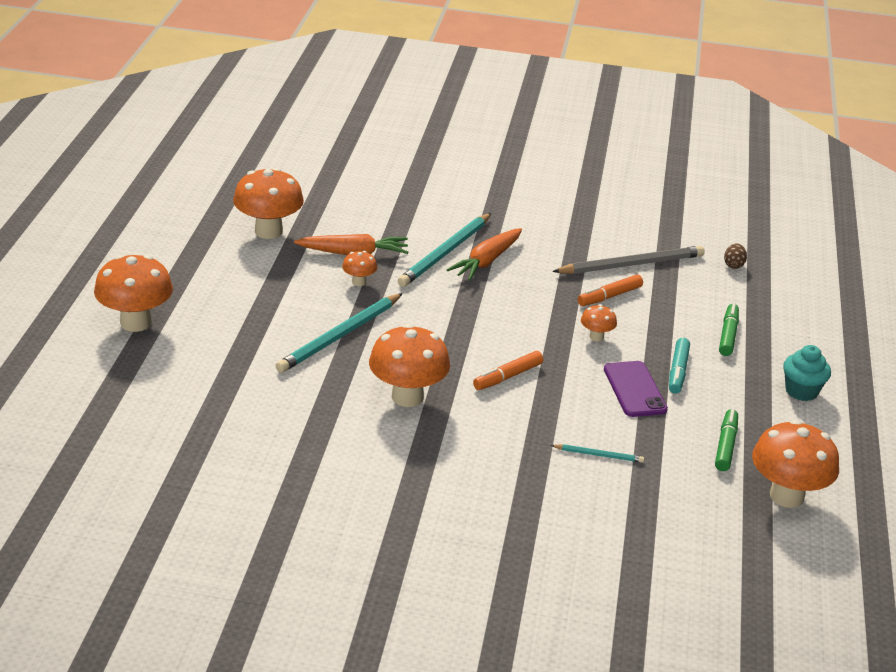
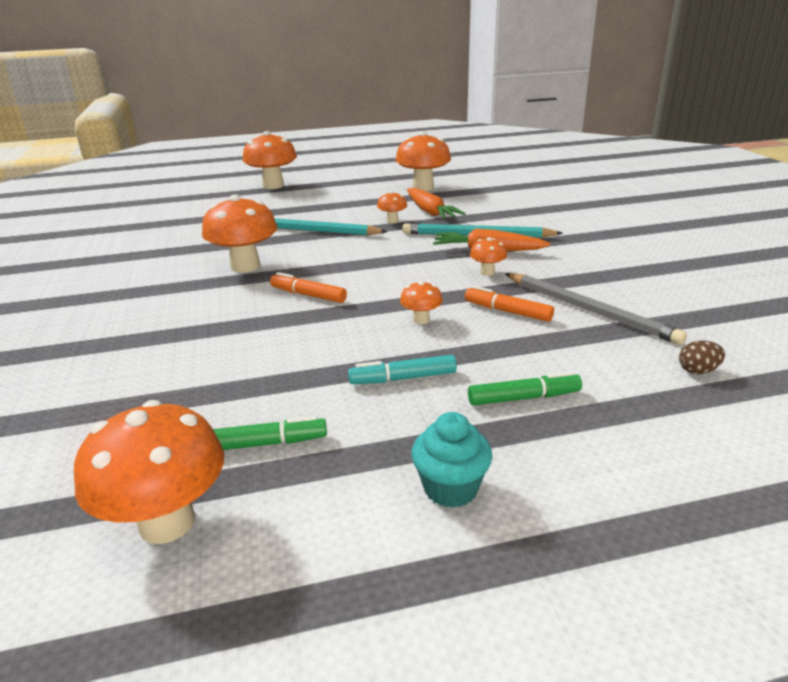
camera: 70 degrees right, 5 degrees down
turquoise pencil [550,444,644,463] -> none
purple phone [604,361,668,417] -> none
none -> orange mushroom [470,237,507,276]

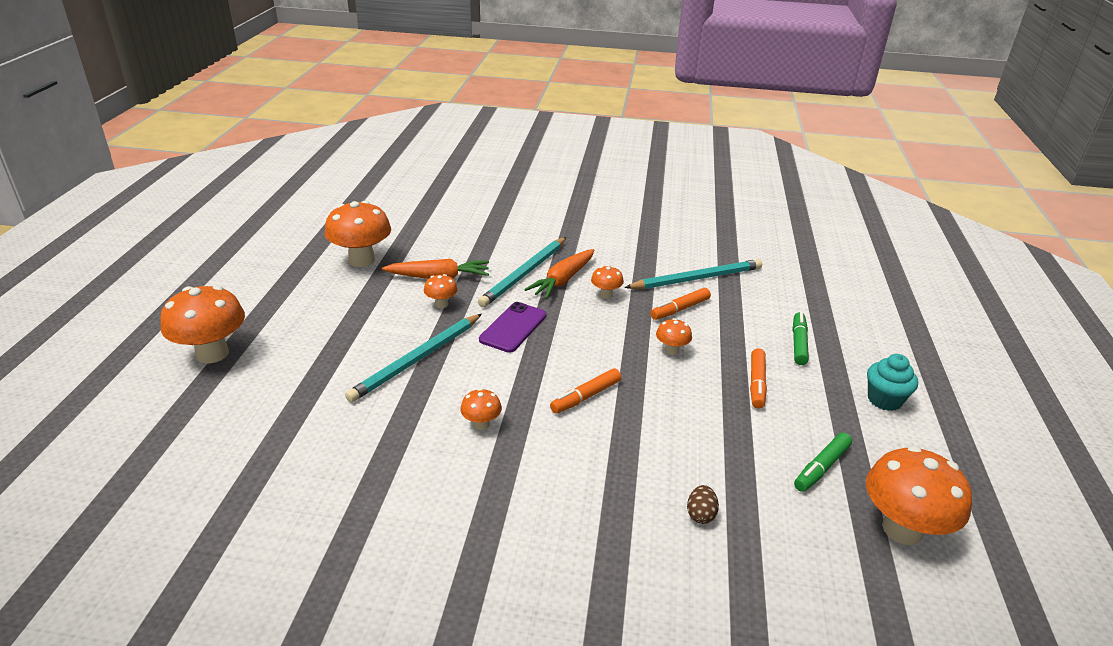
camera: 70 degrees left, 5 degrees up
orange mushroom [202,195,277,273] -> orange mushroom [460,388,502,430], size x0.48
green marker [213,416,327,450] -> green marker turned 150 degrees counterclockwise [794,433,852,492]
turquoise marker [348,355,457,384] -> orange marker [750,349,767,408]
grey pencil [505,273,687,345] -> turquoise pencil [624,259,762,289]
brown egg [679,340,725,374] -> brown egg moved to [687,485,719,524]
none -> purple phone [479,302,547,353]

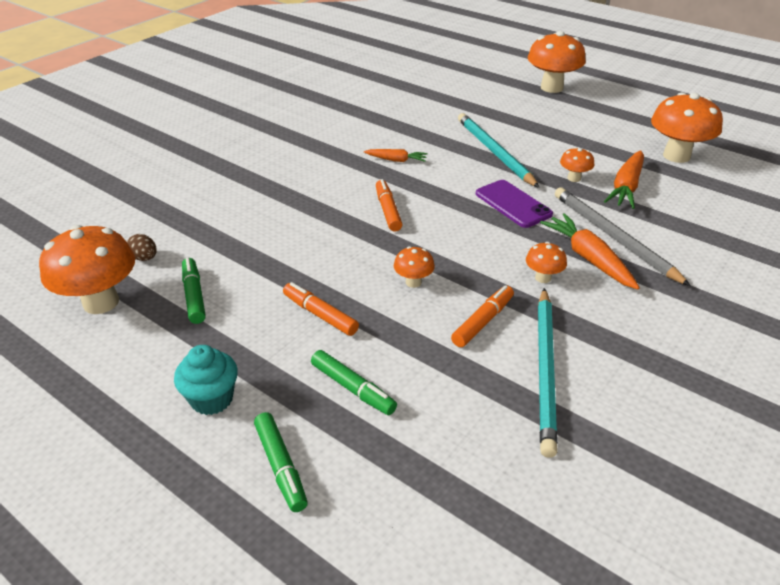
camera: 120 degrees right, 5 degrees up
orange mushroom [460,388,502,430] -> orange carrot [364,149,428,162]
turquoise pencil [478,237,566,307] -> grey pencil [555,188,691,286]
orange marker [650,288,711,320] -> orange marker turned 45 degrees clockwise [451,285,514,347]
brown egg [687,485,719,524] -> brown egg moved to [127,234,157,261]
none -> green marker [254,412,308,512]

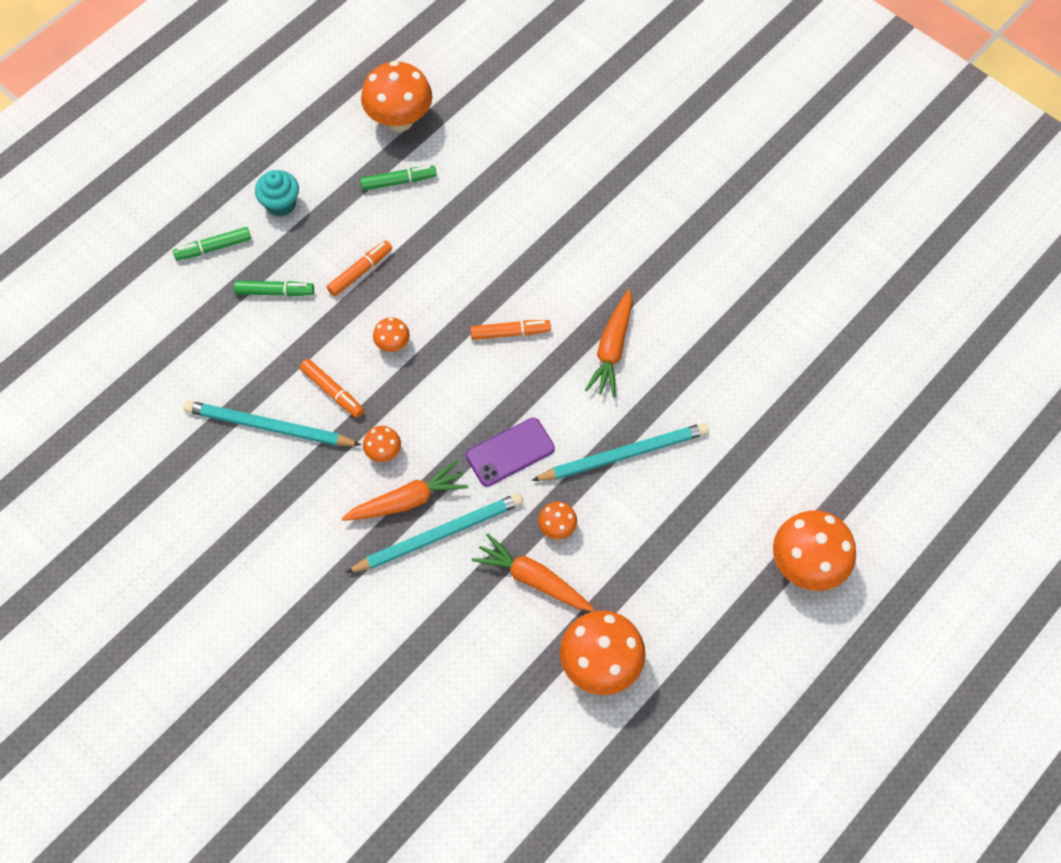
camera: 95 degrees right, 25 degrees up
brown egg [127,234,157,261] -> none
green marker [311,350,397,415] -> green marker turned 135 degrees counterclockwise [234,281,314,296]
orange carrot [364,149,428,162] -> orange carrot [585,289,632,398], size x1.68
grey pencil [555,188,691,286] -> turquoise pencil [346,493,523,573]

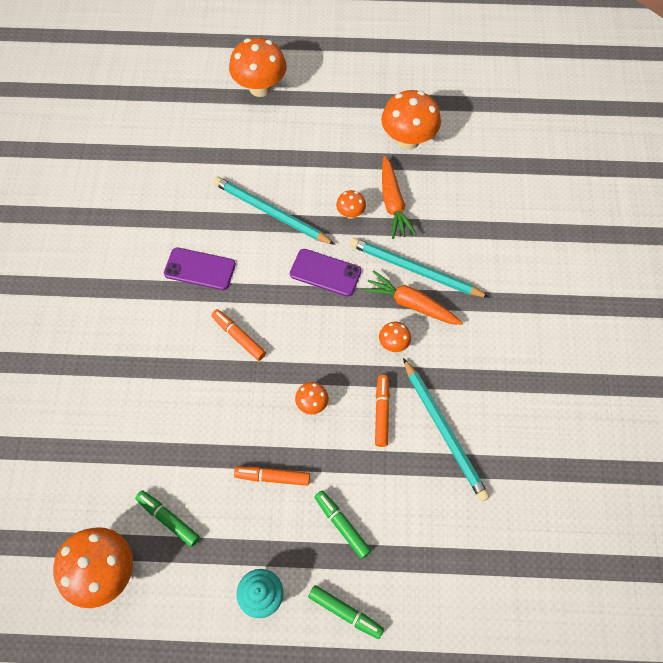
camera: 130 degrees left, 0 degrees up
orange carrot [585,289,632,398] -> purple phone [164,247,236,290]

